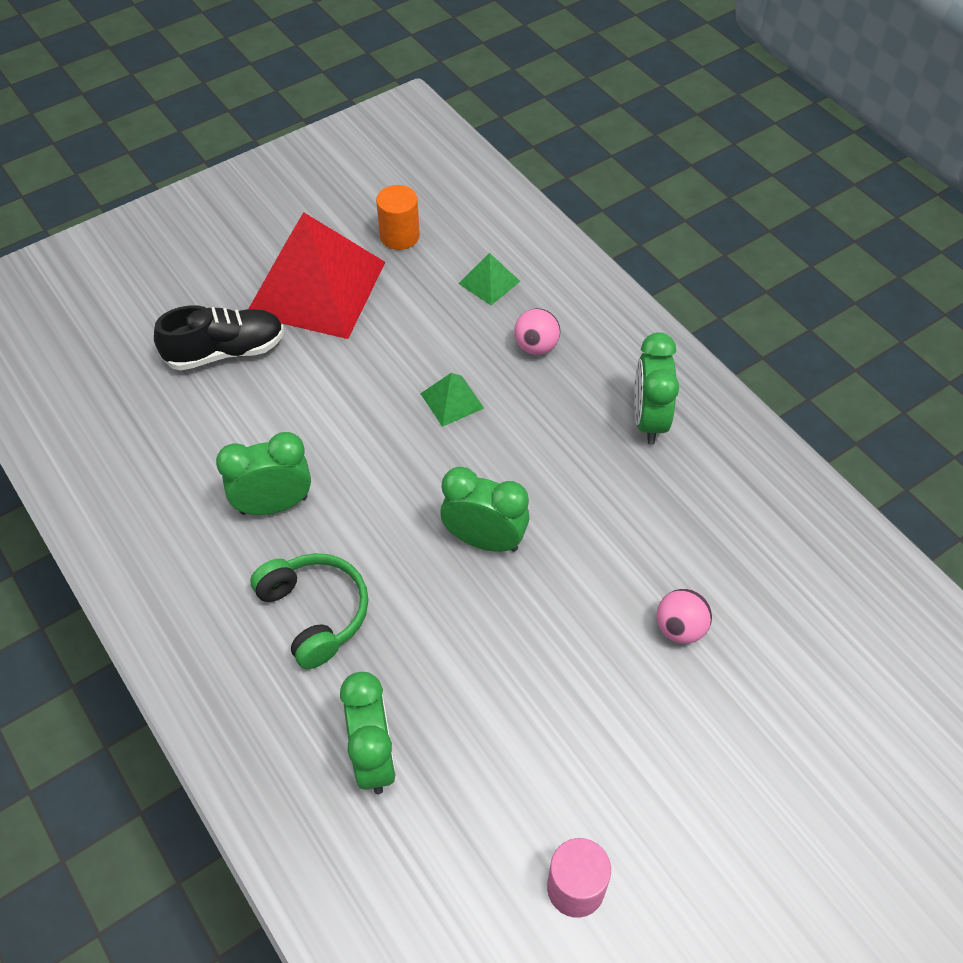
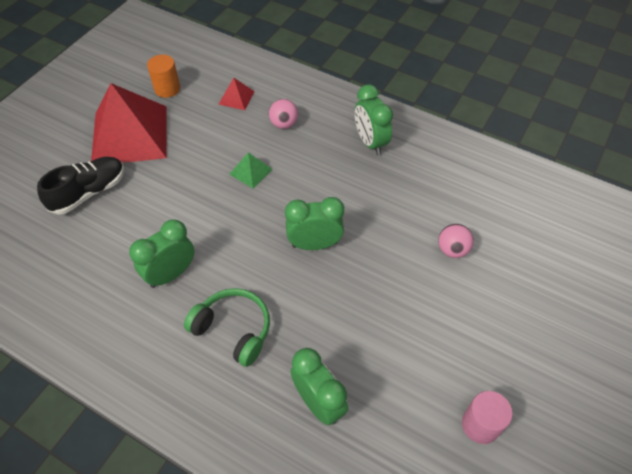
camera: 25 degrees left, 0 degrees up
green pyramid [458,253,520,305] -> red pyramid [218,78,255,110]

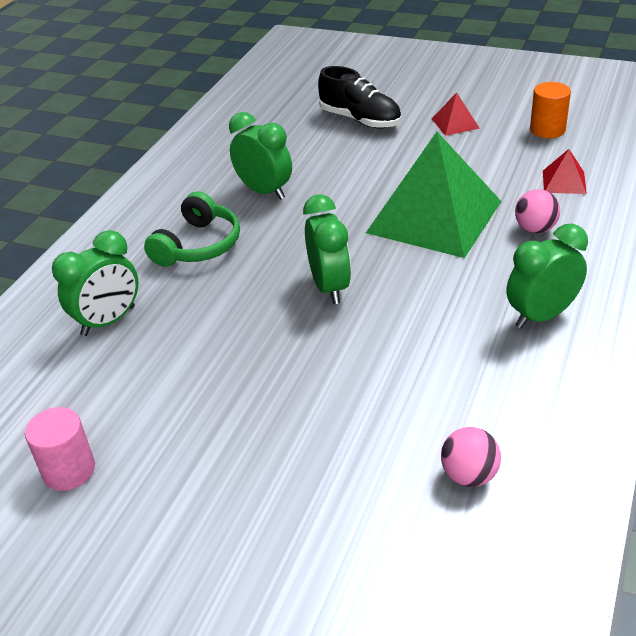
camera: 85 degrees right, 15 degrees down
red pyramid [91,83,167,163] -> red pyramid [432,92,480,136], size x0.41
green pyramid [229,152,272,188] -> green pyramid [366,132,502,258], size x2.44
pink ball [438,224,474,258] -> pink ball moved to [441,427,501,487]

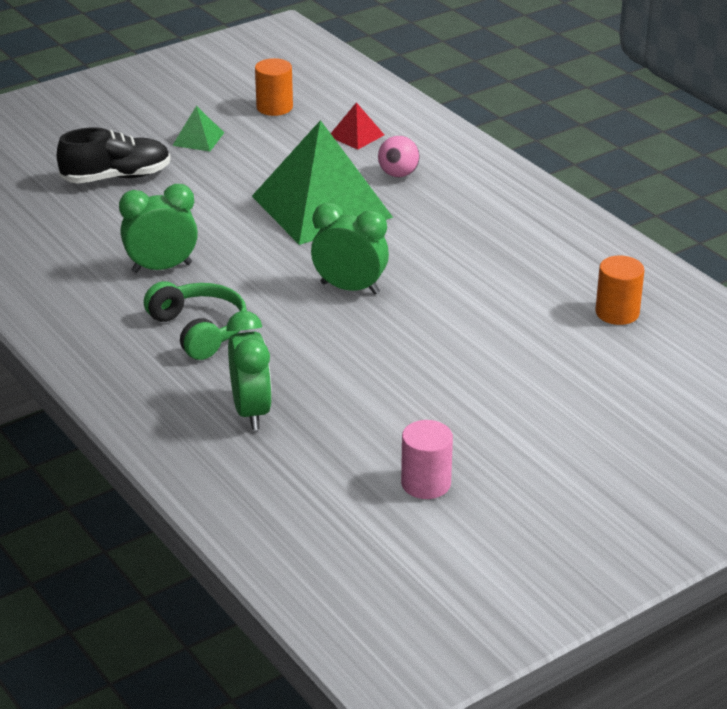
camera: 60 degrees left, 5 degrees down
red pyramid [432,92,480,136] -> green pyramid [172,106,224,151]
pink ball [441,427,501,487] -> orange cylinder [595,255,645,325]
green clock [507,224,588,329] -> none

